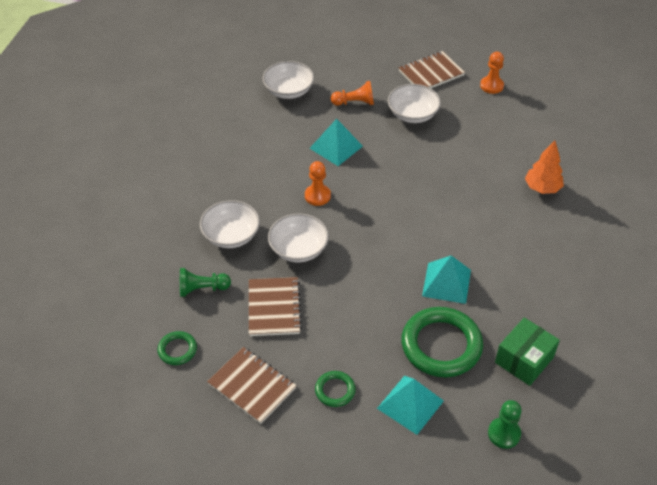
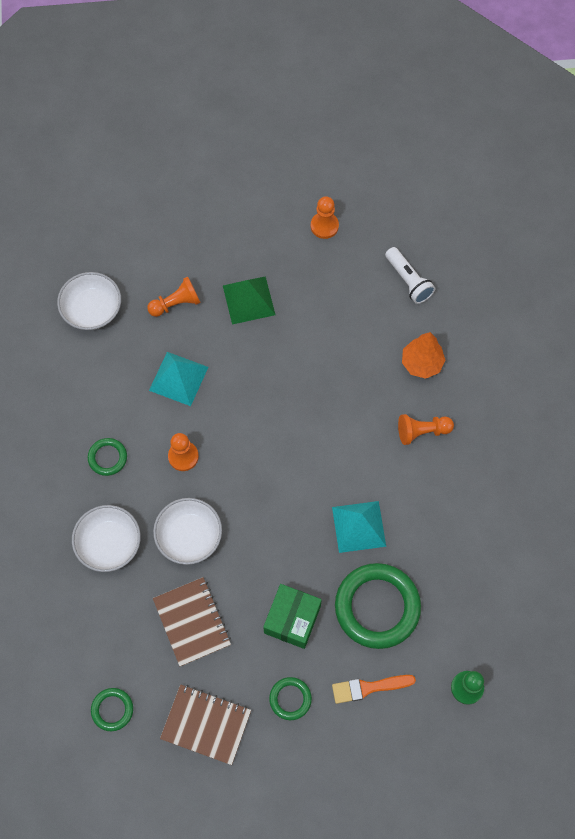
camera: 20 degrees left, 20 degrees up
green pawn [180,268,231,297] -> none
turquoise pyramid [377,376,444,435] -> orange brush [332,675,416,704]
white bowl [388,84,441,123] -> green pyramid [223,276,275,325]
brown notebook [399,51,465,88] -> none
green box [495,317,560,386] -> green box moved to [263,584,322,649]
none -> green ring [88,438,127,476]
none -> white flashlight [385,247,435,304]
none -> orange pawn [398,414,454,445]

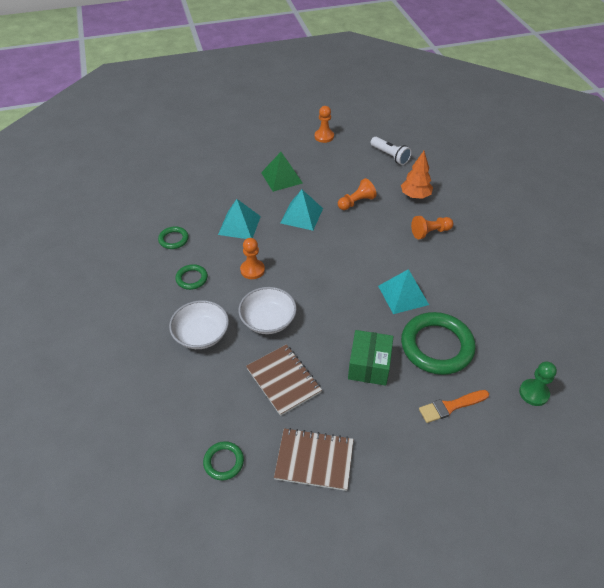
camera: 10 degrees left, 20 degrees down
white bowl [57,272,121,330] -> none
orange pawn [147,277,201,317] -> orange pawn moved to [338,178,377,210]
green ring [269,677,312,720] -> green ring moved to [158,226,189,249]
none -> turquoise pyramid [281,190,323,231]

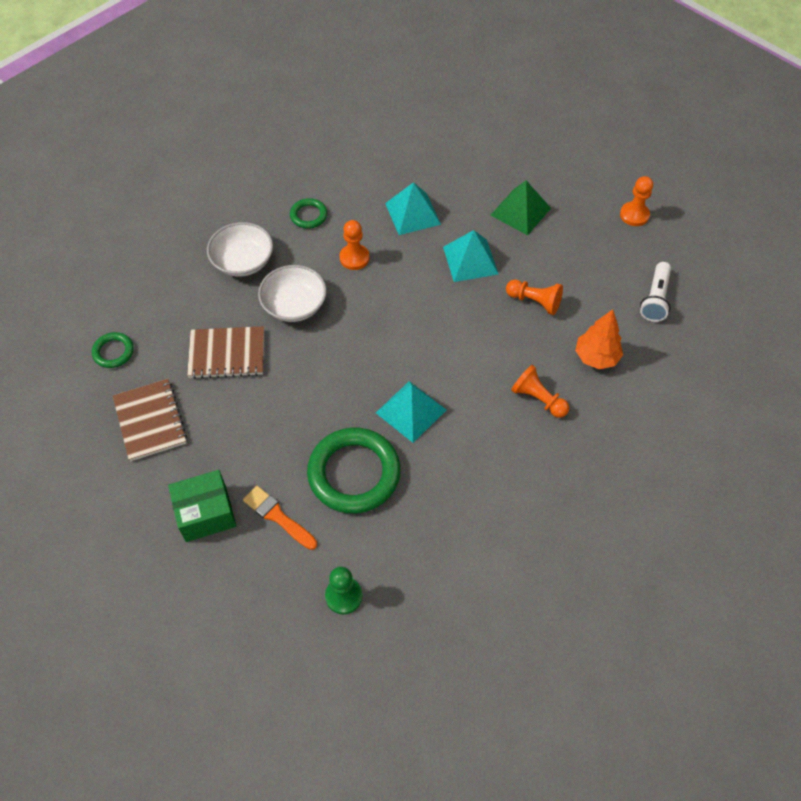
camera: 60 degrees right, 10 degrees up
green ring [158,226,189,249] -> none
brown notebook [246,344,322,416] -> brown notebook turned 60 degrees clockwise [187,326,264,379]
green box [348,330,393,386] -> green box moved to [168,470,236,542]

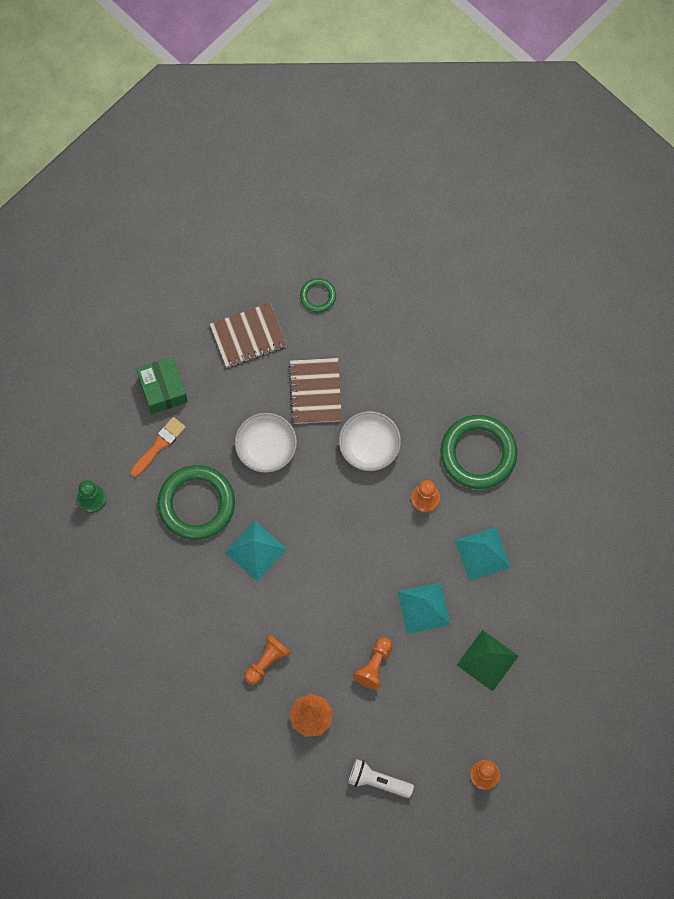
camera: 90 degrees right, 15 degrees up
white bowl [207,222,273,277] -> white bowl moved to [235,413,297,473]
green ring [290,198,327,229] -> green ring [440,415,517,489], size x2.08

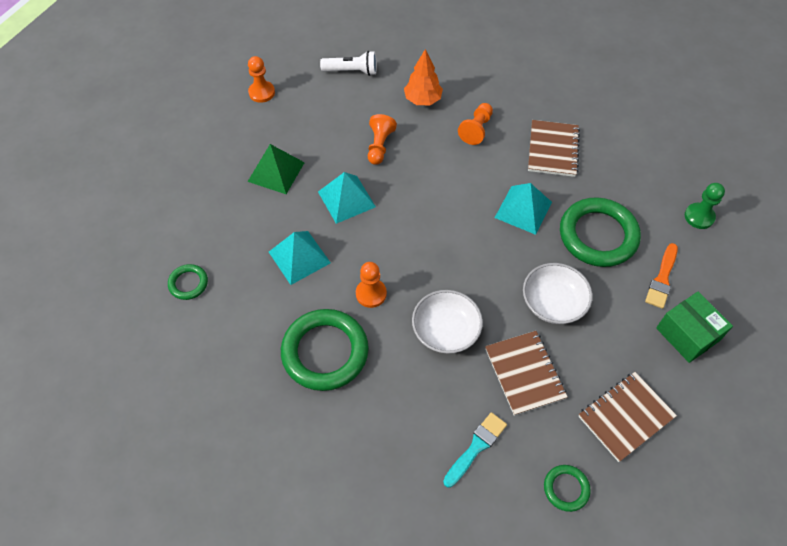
camera: 165 degrees right, 15 degrees down
none -> green ring [168,264,208,300]
none -> turquoise brush [443,412,507,488]
none -> brown notebook [528,120,580,177]

